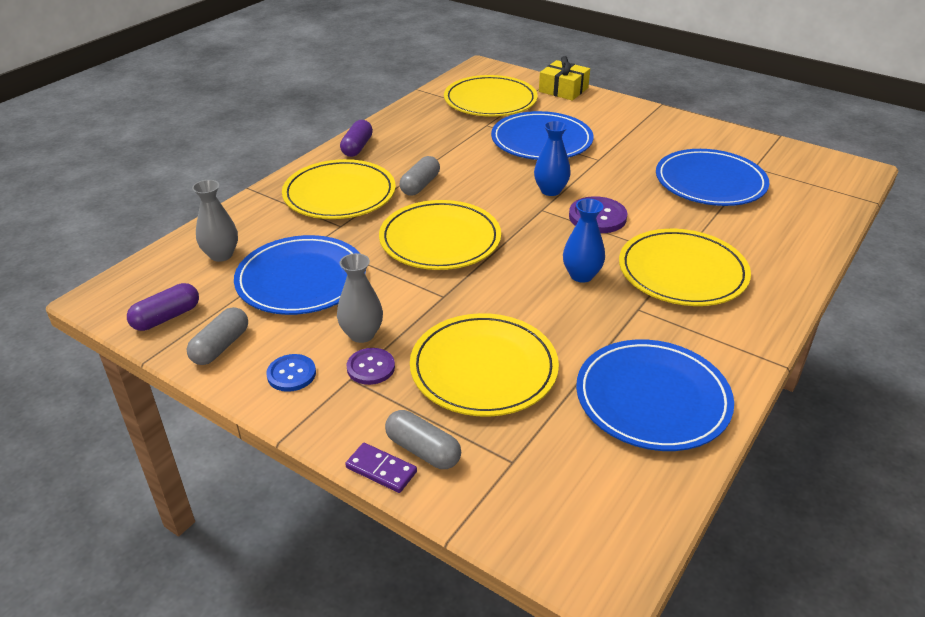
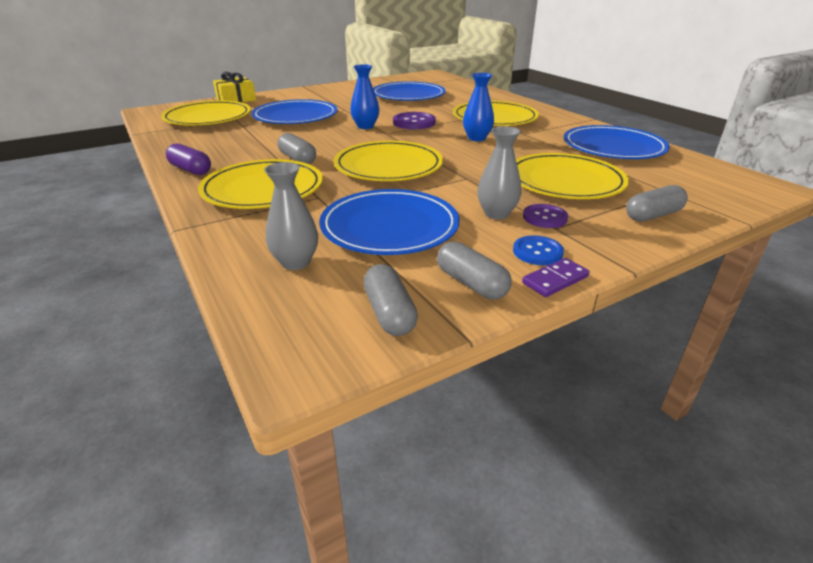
camera: 65 degrees left, 5 degrees down
purple capsule [127,283,199,331] -> grey capsule [363,264,418,336]
purple domino [345,443,417,493] -> purple domino moved to [522,258,589,297]

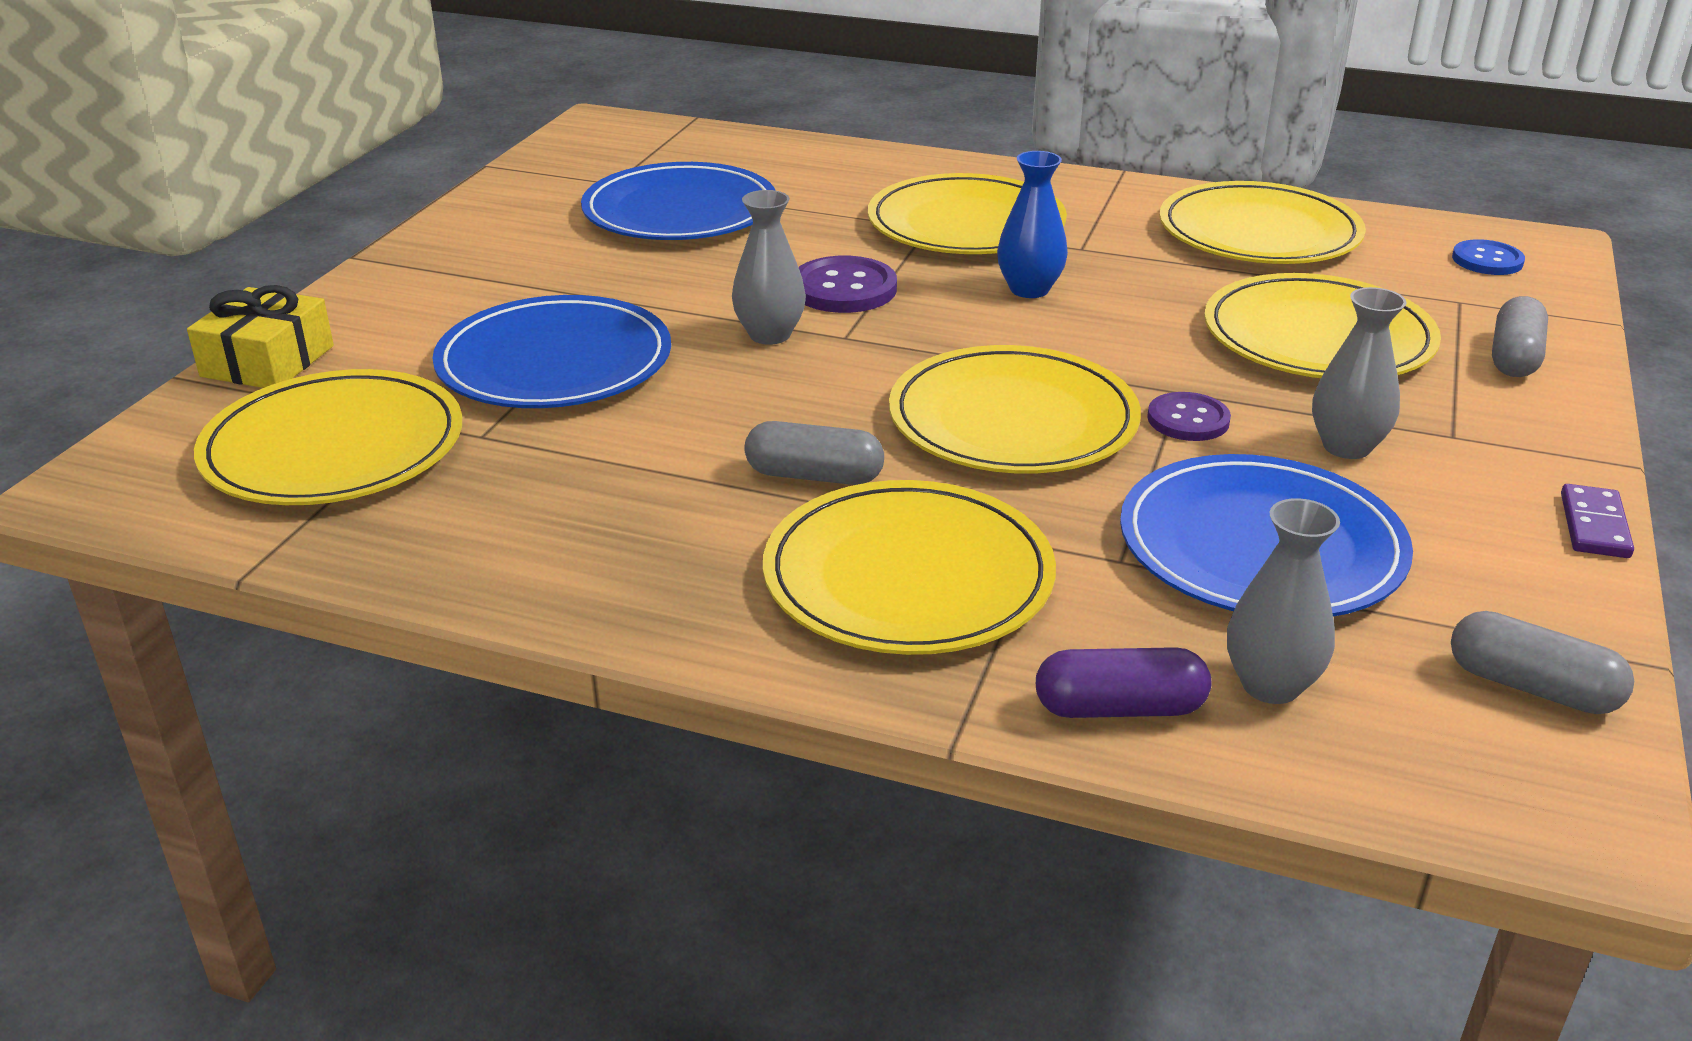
camera: 40 degrees left, 0 degrees up
purple capsule [166,143,211,175] -> purple capsule moved to [1036,647,1211,718]
blue vase [350,64,379,129] -> grey vase [732,190,806,345]
grey capsule [437,241,512,299] -> none
blue button [513,235,564,265] -> blue button moved to [1452,239,1525,275]
purple button [523,204,568,228] -> purple button moved to [1147,392,1231,441]
blue plate [564,125,670,159] -> yellow plate [1159,181,1366,264]

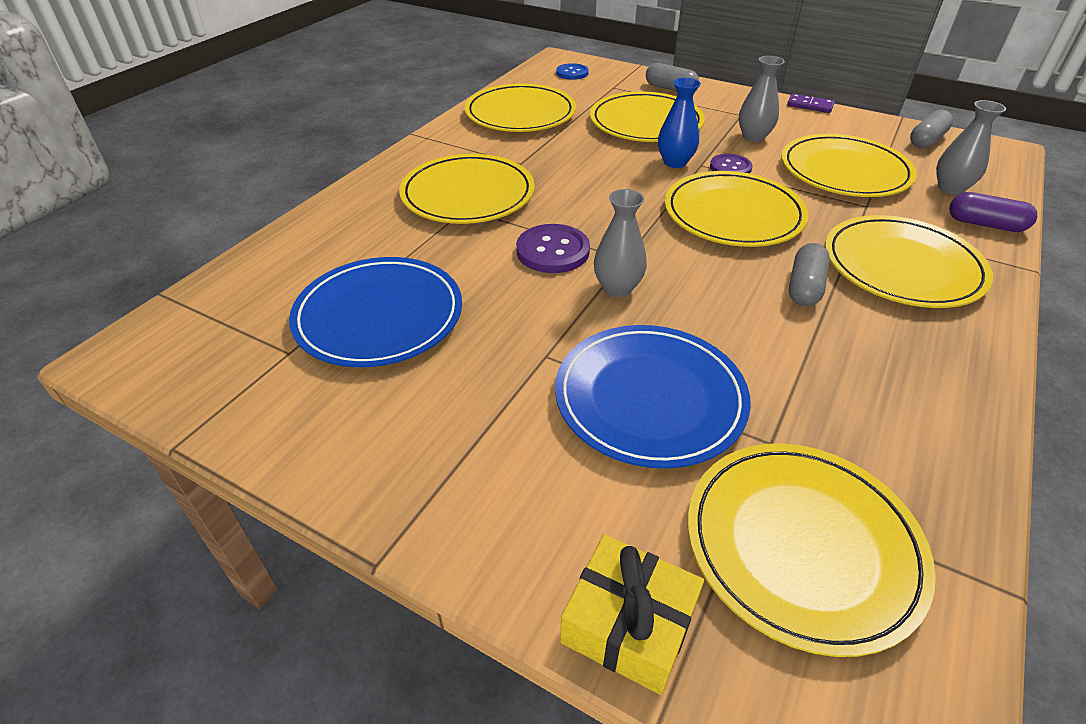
camera: 80 degrees left, 10 degrees up
blue vase [997,151,1068,298] -> blue vase moved to [658,78,701,168]
purple capsule [1036,647,1211,718] -> purple capsule turned 75 degrees counterclockwise [949,192,1037,232]
blue plate [1120,454,1413,616] -> yellow plate [781,134,917,197]

